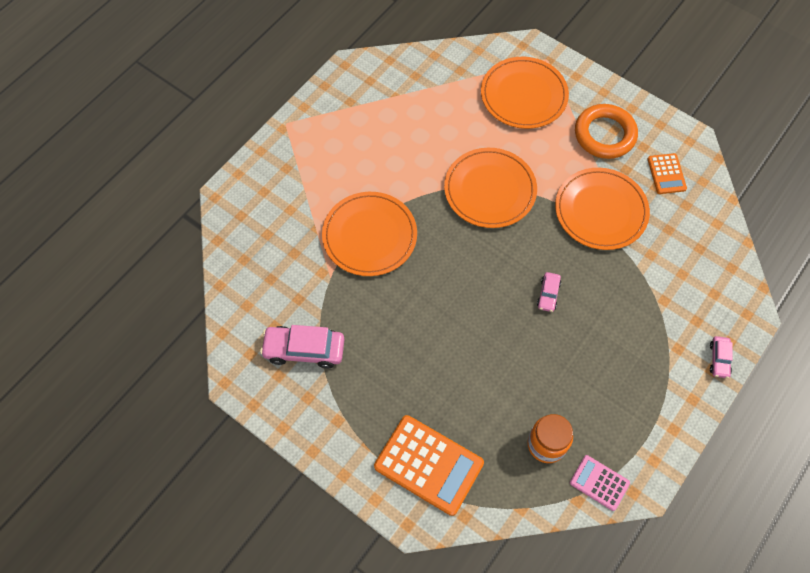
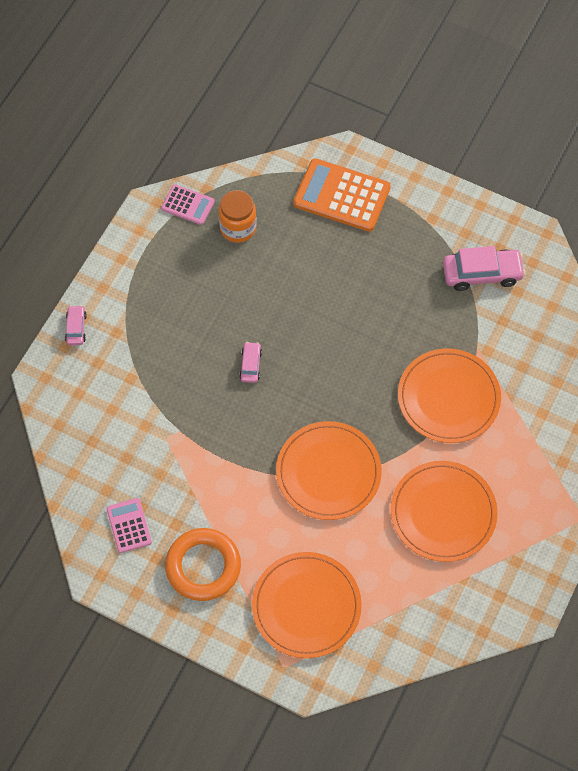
camera: 170 degrees right, 0 degrees up
orange plate [555,168,650,250] -> orange plate moved to [391,461,498,562]
orange calculator [648,153,687,194] -> pink calculator [106,498,152,553]

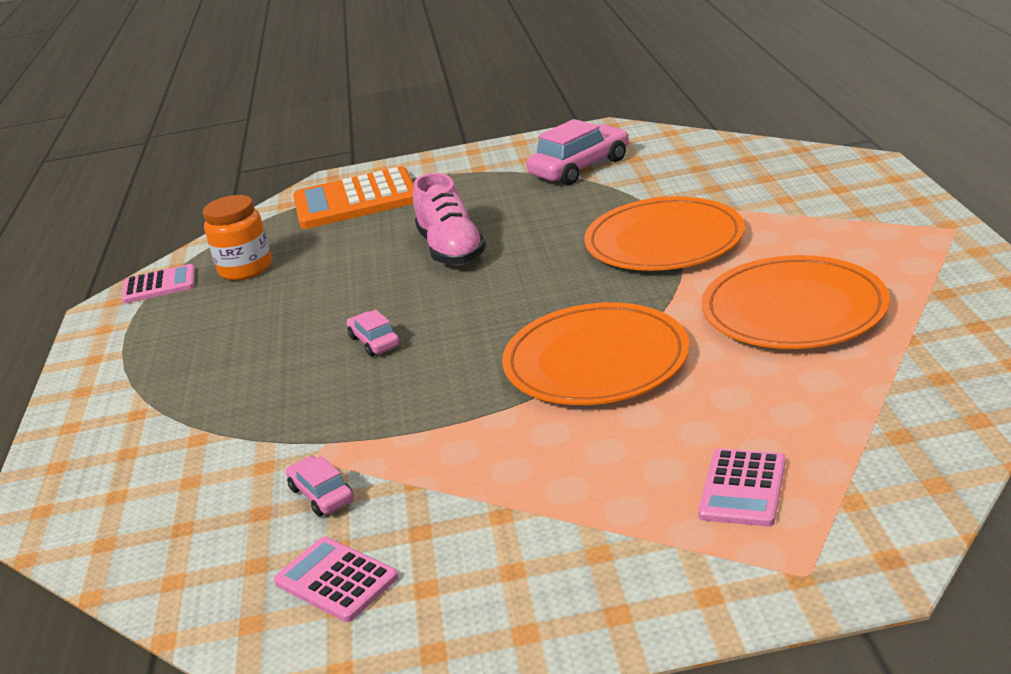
camera: 30 degrees left, 35 degrees down
pink car [65,305,87,345] -> pink car moved to [286,456,354,517]
orange ring [165,528,241,601] -> none
orange plate [252,552,362,658] -> pink calculator [698,448,786,526]
none -> pink shoe [413,173,486,265]

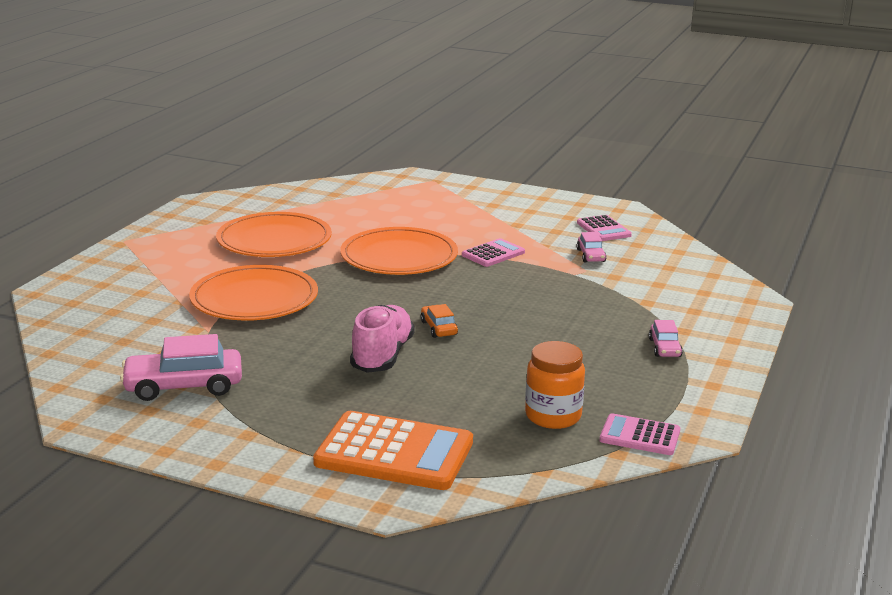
camera: 155 degrees left, 5 degrees down
pink car [347,309,400,357] -> pink car moved to [649,320,683,357]
pink calculator [698,448,786,526] -> pink calculator moved to [462,238,525,267]
none -> orange car [421,304,458,338]

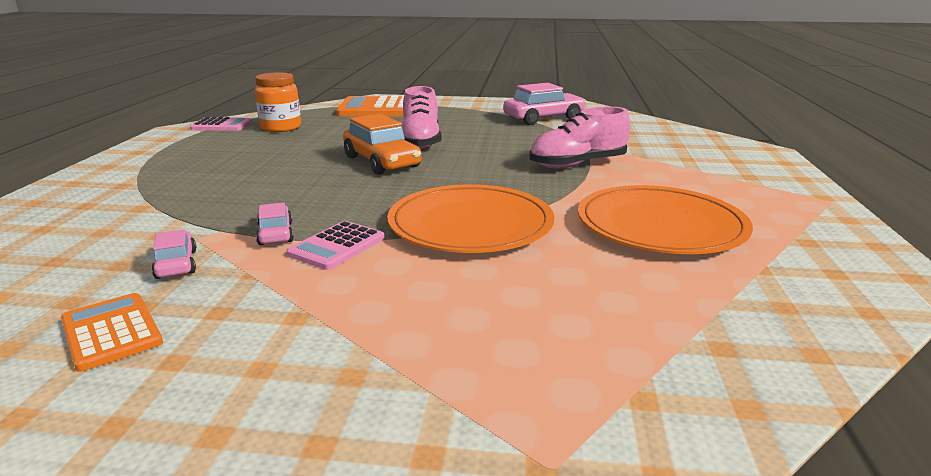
camera: 165 degrees right, 0 degrees up
orange plate [189,265,318,321] -> pink shoe [529,107,630,169]
orange car [421,304,458,338] -> orange car [343,114,422,175], size x1.89
pink calculator [577,215,632,241] -> orange calculator [61,293,163,372]
pink car [649,320,683,357] -> pink car moved to [256,203,294,245]

